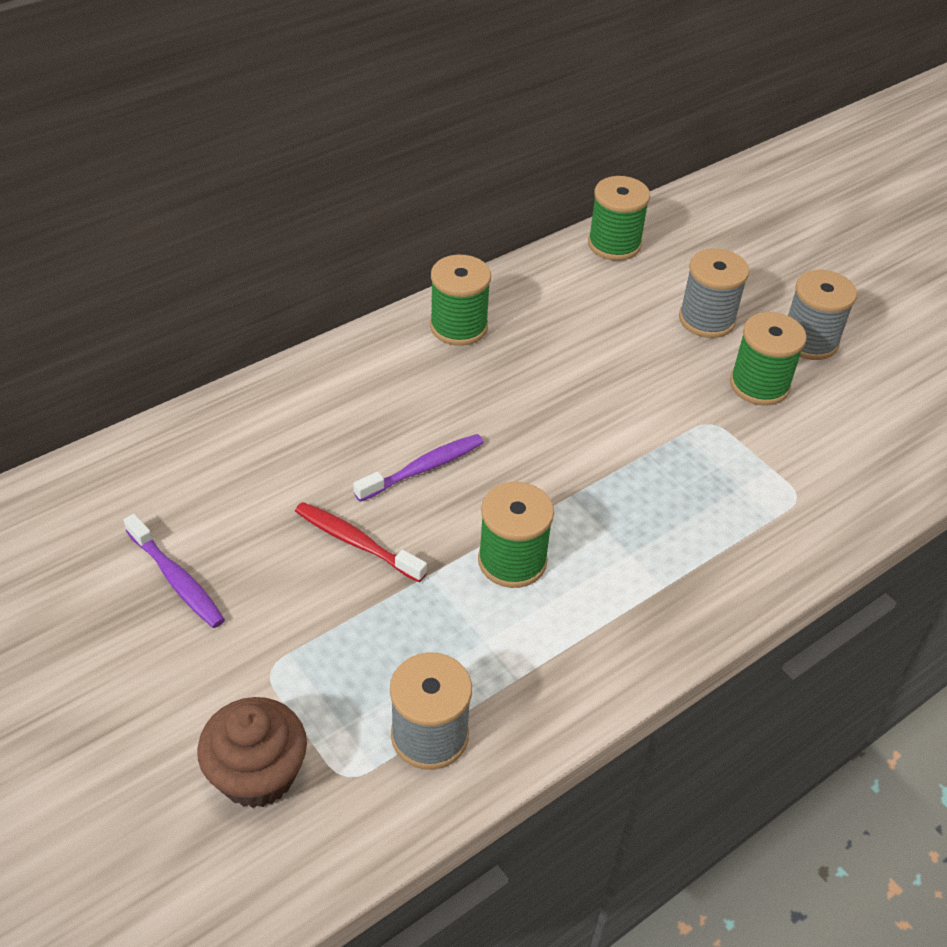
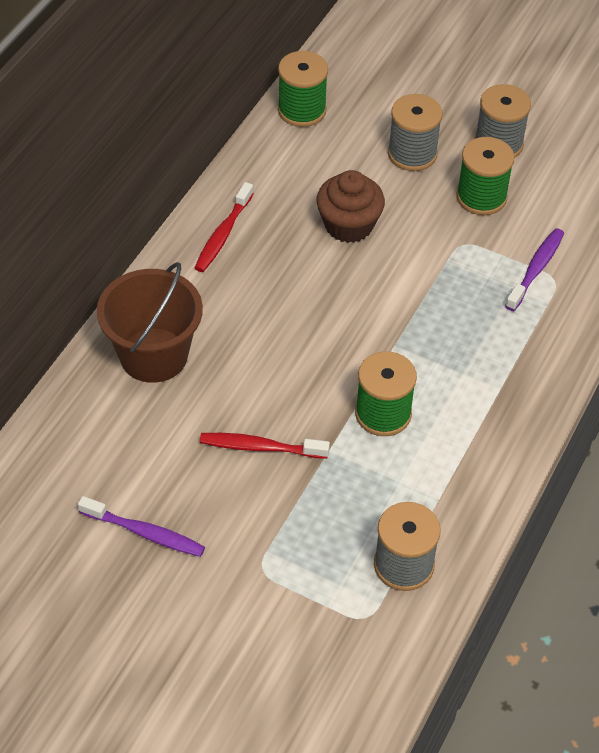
camera: 25 degrees left, 5 degrees up
brown cupcake [197,697,307,808] -> brown cupcake moved to [316,170,385,243]
purple toothbrush [353,434,484,502] -> purple toothbrush moved to [505,228,564,311]
green spool [430,255,491,346] -> red toothbrush [195,182,254,272]
none -> brown bucket [97,262,203,383]

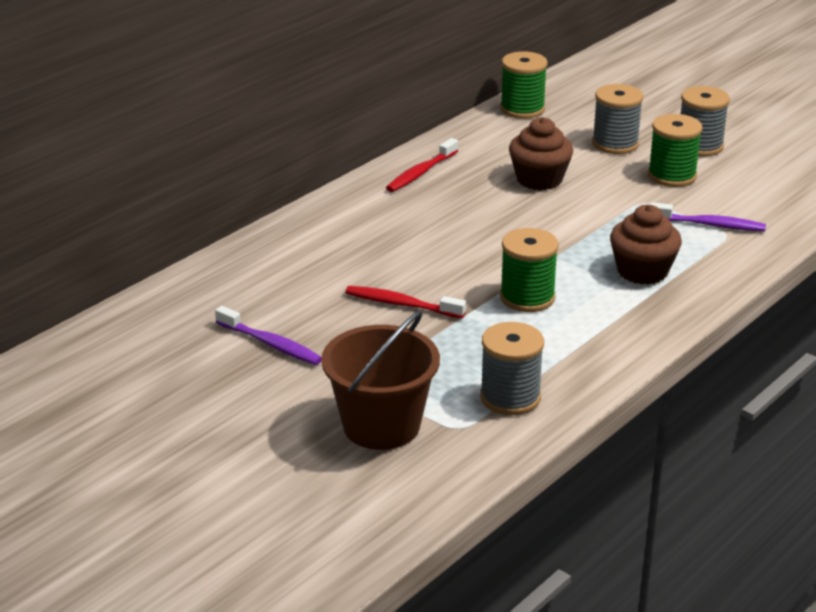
camera: 15 degrees right, 20 degrees down
brown bucket [97,262,203,383] -> brown bucket moved to [321,311,440,450]
purple toothbrush [505,228,564,311] -> purple toothbrush turned 60 degrees clockwise [650,202,766,231]
none -> brown cupcake [610,205,682,285]

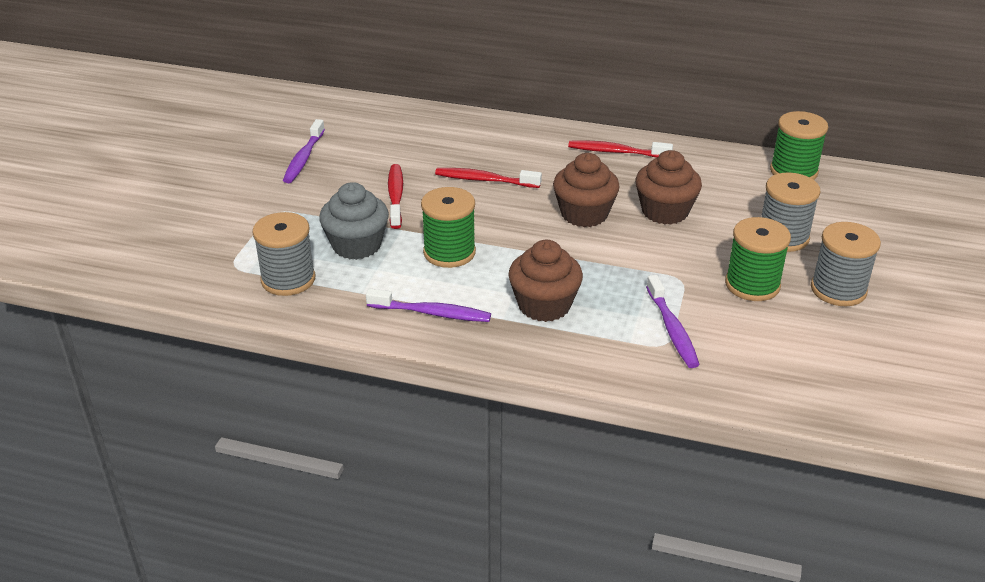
camera: 65 degrees right, 5 degrees up
brown bucket [321,311,440,450] -> none
none -> grey cupcake [319,182,389,260]
none -> purple toothbrush [366,288,491,322]
none -> red toothbrush [435,168,542,188]
none -> brown cupcake [553,153,620,227]

